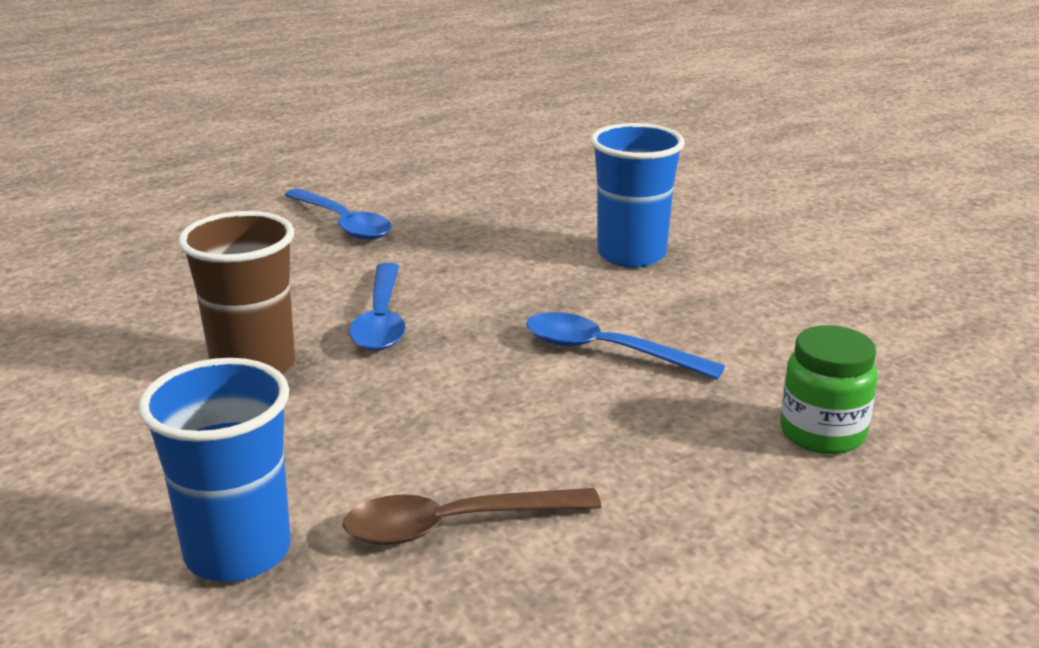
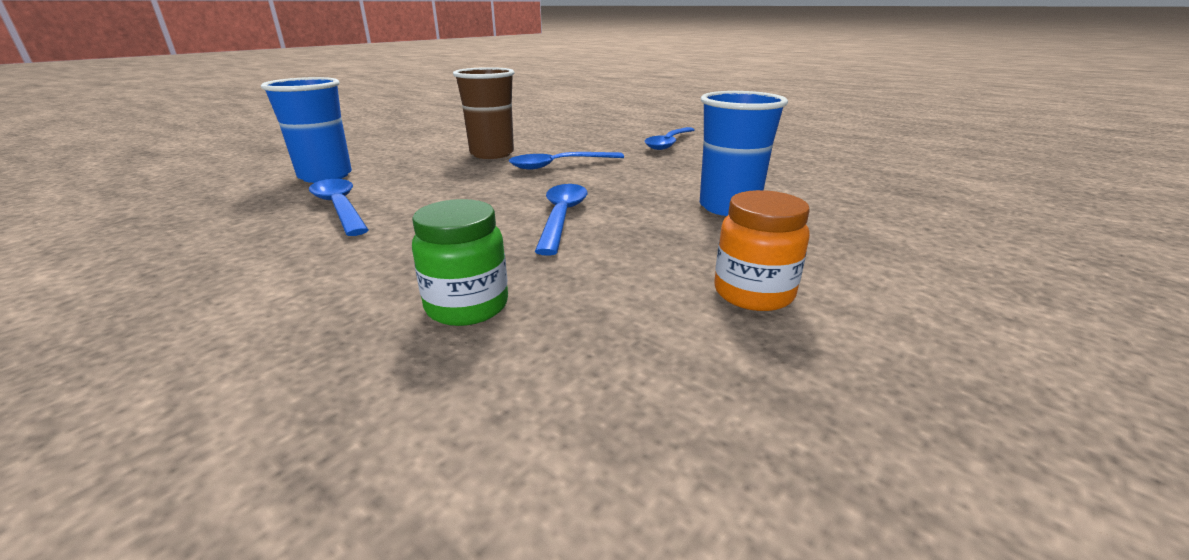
camera: 70 degrees right, 0 degrees up
brown spoon [343,488,602,545] -> blue spoon [309,179,369,236]
none -> orange jar [714,190,810,311]

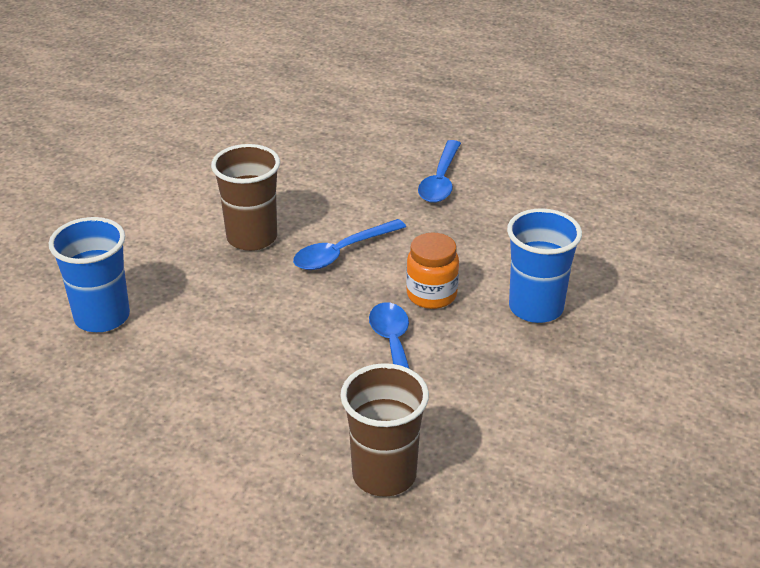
camera: 15 degrees left, 10 degrees up
blue spoon [309,179,369,236] -> none
green jar [412,199,508,326] -> brown cup [340,363,429,497]
orange jar [714,190,810,311] -> orange jar moved to [406,233,459,309]

